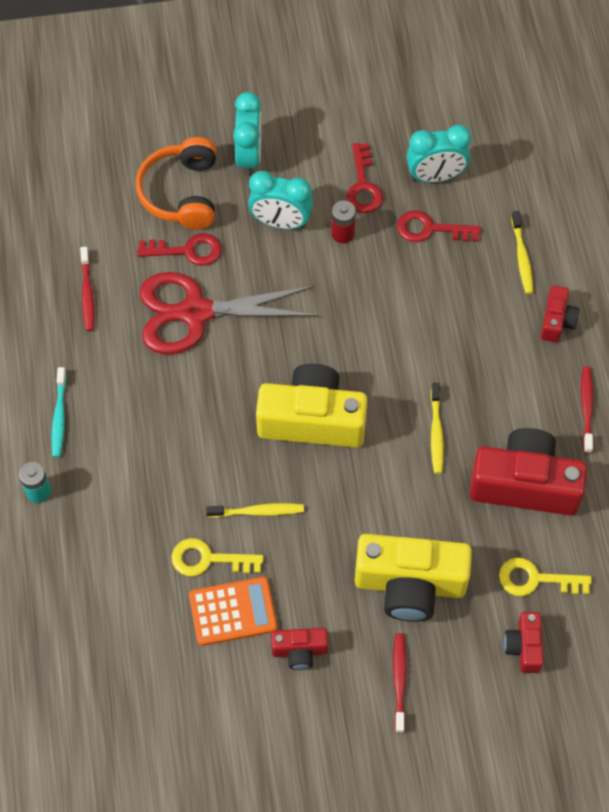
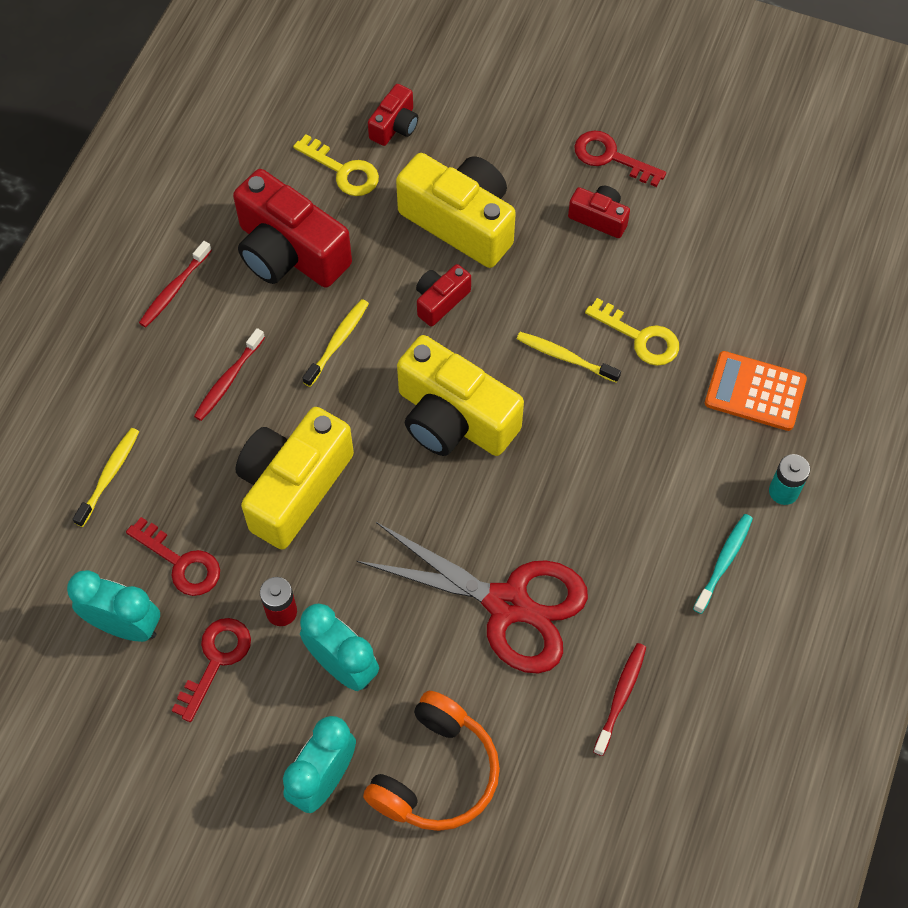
camera: 150 degrees left, 0 degrees up
red key [137,233,222,266] -> red key moved to [574,131,666,187]
orange calculator [189,577,277,646] -> orange calculator moved to [705,351,807,431]
red toothbrush [393,633,407,733] -> red toothbrush moved to [194,328,265,421]
red camera [541,285,580,342] -> red camera moved to [416,264,471,326]
none -> yellow camera [235,407,354,550]

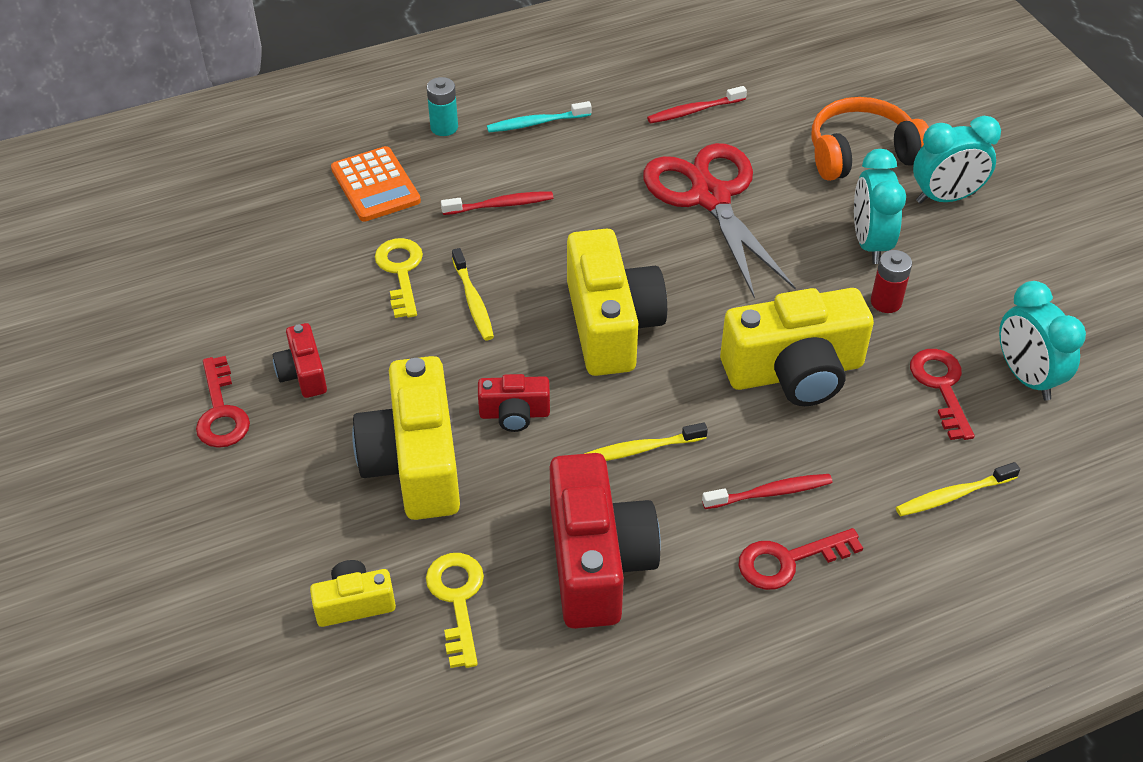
camera: 135 degrees left, 15 degrees down
red toothbrush [139,241,212,328] -> red toothbrush moved to [441,191,553,215]
red key [172,618,251,722] -> red key moved to [738,528,863,590]
red camera [368,84,418,146] -> yellow camera [310,560,396,627]

